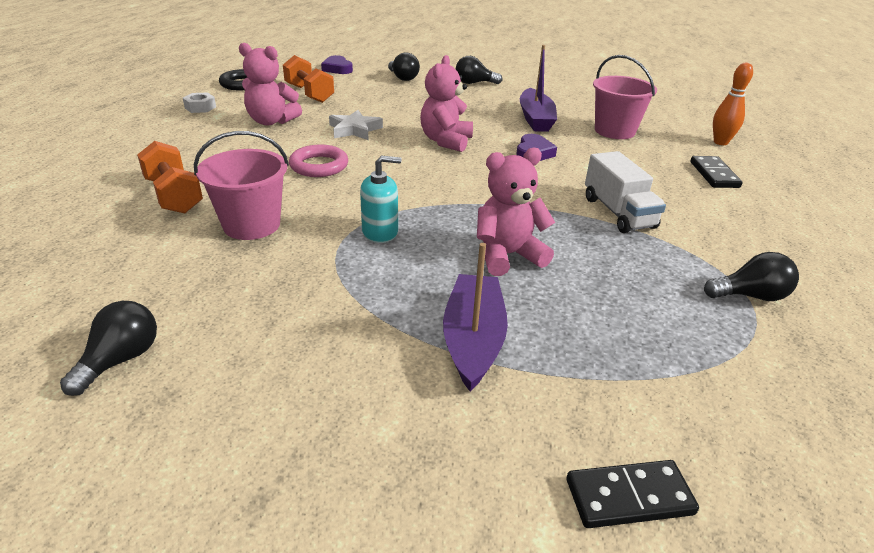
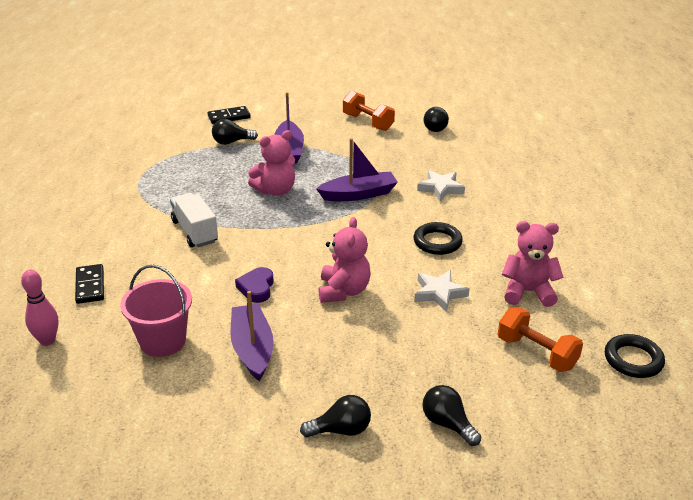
camera: 170 degrees right, 0 degrees up
orange dumbbell [137,141,203,213] -> orange dumbbell moved to [343,91,395,131]
white nut [183,93,216,113] -> none
pink bucket [194,131,289,240] -> white star [417,170,465,201]
pink ring [289,145,348,177] -> black ring [414,222,463,255]
purple heart [321,55,353,74] -> none
turquoise soap dispenser [360,156,401,243] -> purple boat [316,138,398,201]
black light bulb [704,252,799,301] -> black light bulb moved to [212,119,258,145]
orange bowling pin [713,63,753,145] -> pink bowling pin [21,270,58,346]

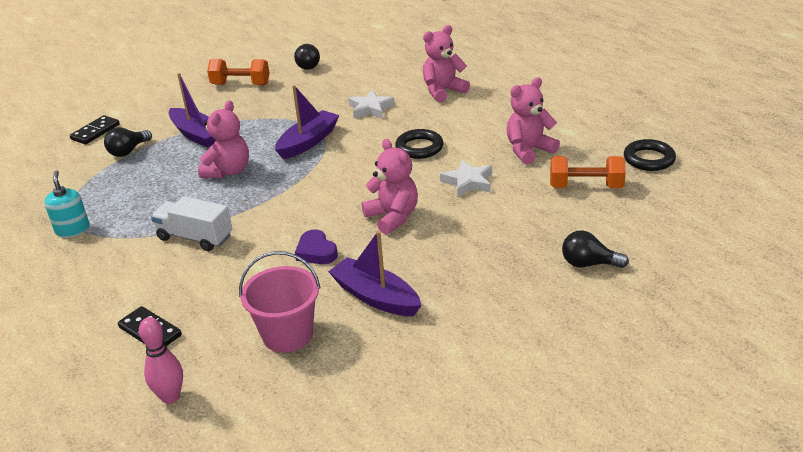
camera: 35 degrees left, 0 degrees up
black light bulb [300,395,371,438] -> none
none -> turquoise soap dispenser [44,170,90,237]
none -> pink teddy bear [423,25,470,103]

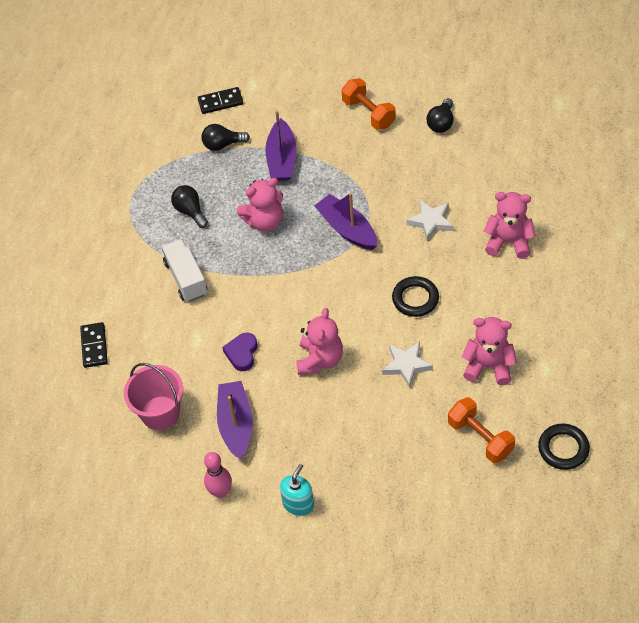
camera: 45 degrees right, 20 degrees up
turquoise soap dispenser [44,170,90,237] -> turquoise soap dispenser moved to [280,464,314,516]
pink bowling pin [139,317,183,404] -> pink bowling pin moved to [204,452,232,498]
purple boat [275,85,340,159] -> purple boat turned 120 degrees counterclockwise [314,193,377,250]
black light bulb [562,231,629,268] -> black light bulb moved to [171,185,208,228]

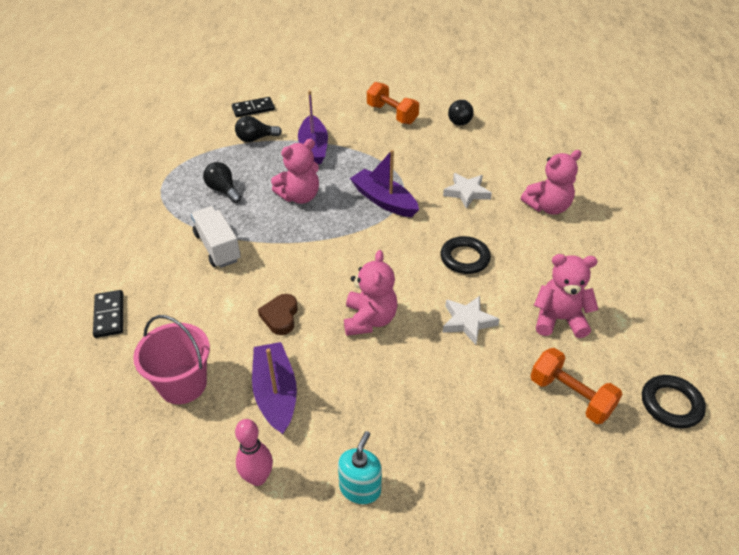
camera: 10 degrees left, 10 degrees down
purple heart [222,333,257,371] -> brown heart [258,294,298,335]
pink teddy bear [483,192,535,259] -> pink teddy bear turned 150 degrees clockwise [521,150,581,215]

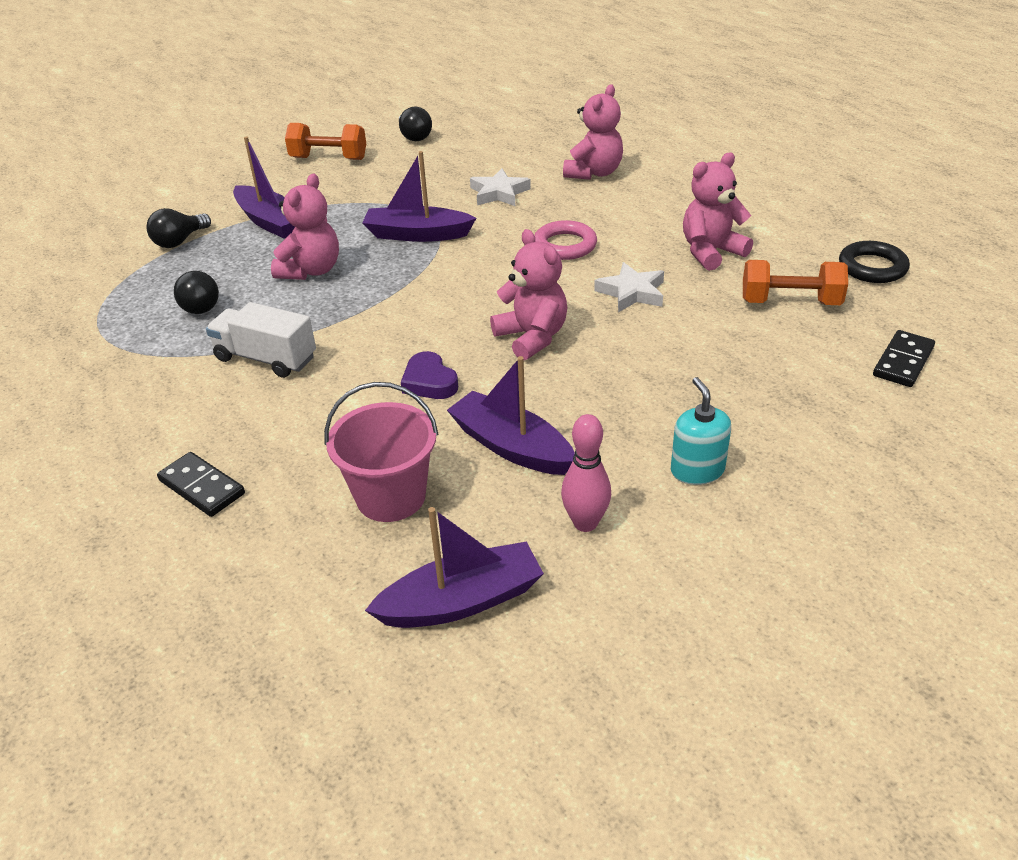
camera: 35 degrees left, 5 degrees down
black light bulb [203,162,241,203] -> black light bulb turned 120 degrees counterclockwise [174,271,219,314]
black domino [232,97,275,117] -> black domino moved to [873,330,935,387]
brown heart [258,294,298,335] -> purple heart [401,351,458,399]
black ring [440,236,491,274] -> pink ring [534,220,597,260]
none -> purple boat [365,507,544,628]

